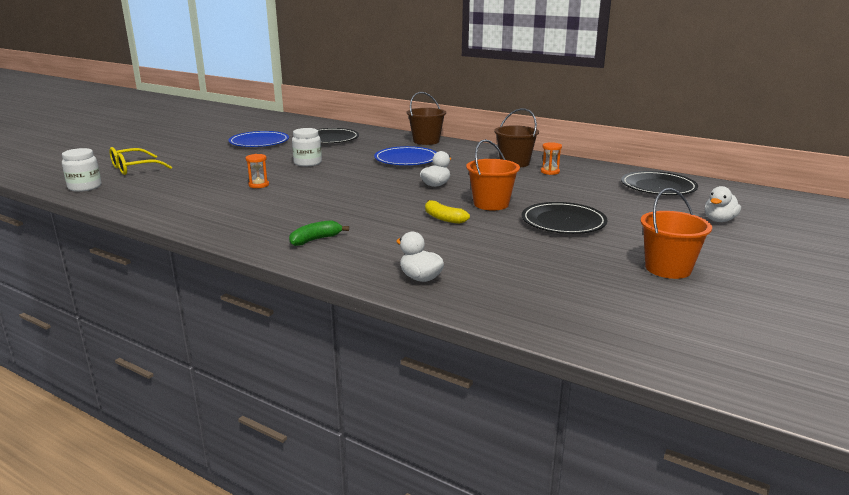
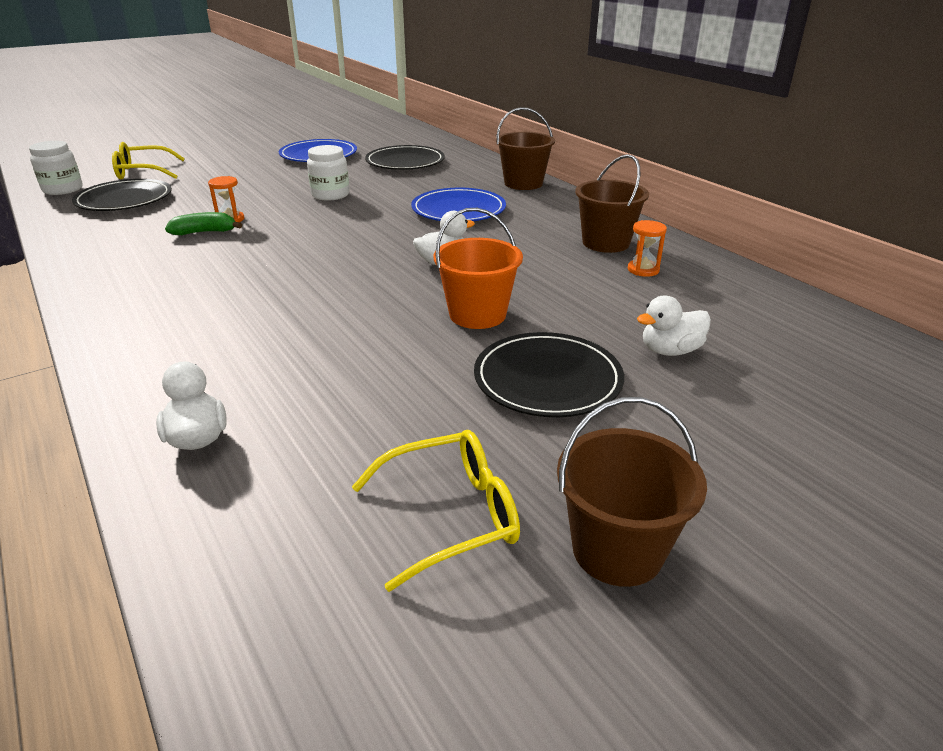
camera: 25 degrees right, 10 degrees up
green banana [289,220,349,246] -> green banana moved to [165,212,242,235]
yellow banana [425,200,470,224] -> none
black plate [621,171,698,195] -> black plate moved to [72,179,172,211]
orange bucket [640,188,712,279] -> brown bucket [557,397,707,587]
white duck [705,186,741,222] -> white duck moved to [637,296,711,356]
none -> yellow glasses [352,430,520,592]

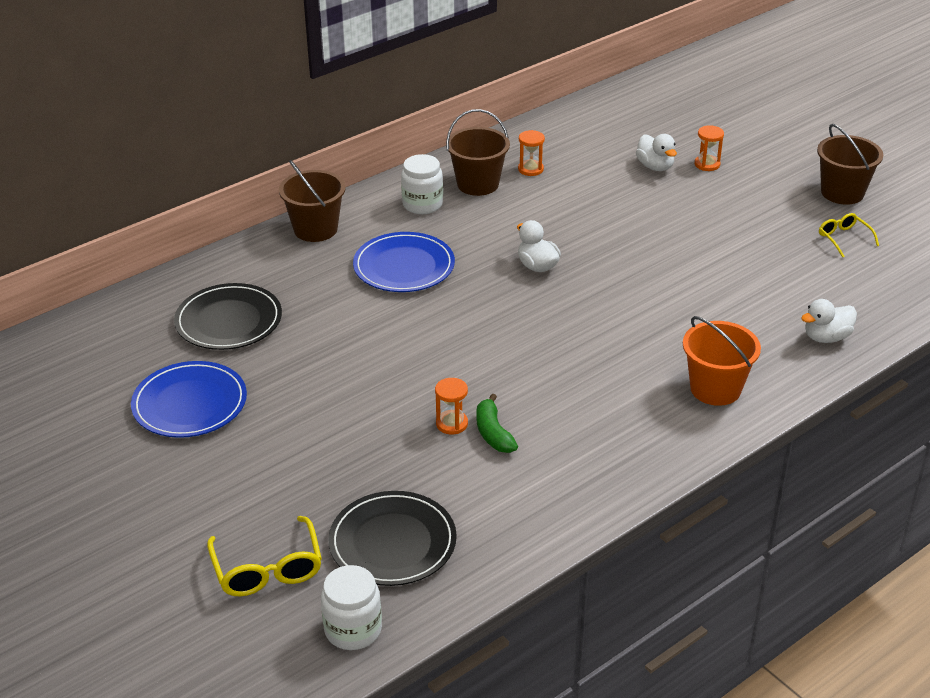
camera: 95 degrees left, 5 degrees up
white jar [307,145,350,201] -> white jar moved to [401,154,443,214]
yellow glasses [352,430,520,592] -> yellow glasses [819,213,879,258], size x0.61
orange bucket [434,208,523,329] -> orange bucket moved to [683,316,761,406]
black plate [474,332,624,417] -> none
none -> orange hourglass [695,125,724,171]

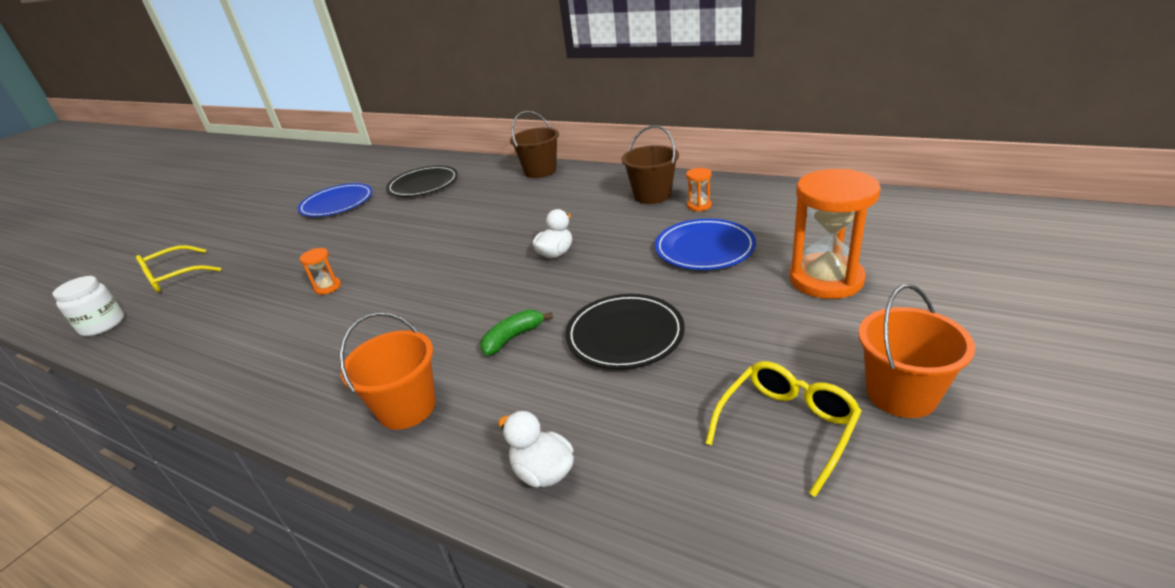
camera: 70 degrees right, 5 degrees down
black plate [328,491,457,586] -> black plate moved to [565,294,685,369]
blue plate [353,232,455,292] -> blue plate moved to [655,219,756,270]
white jar [401,154,443,214] -> none
green banana [476,393,518,453] -> green banana moved to [480,309,553,355]
white duck [636,134,677,171] -> none
orange hourglass [695,125,724,171] -> orange hourglass [789,169,881,299], size x2.27
brown bucket [817,124,883,205] -> orange bucket [858,284,975,418]
yellow glasses [819,213,879,258] -> yellow glasses [705,361,862,497], size x1.63

